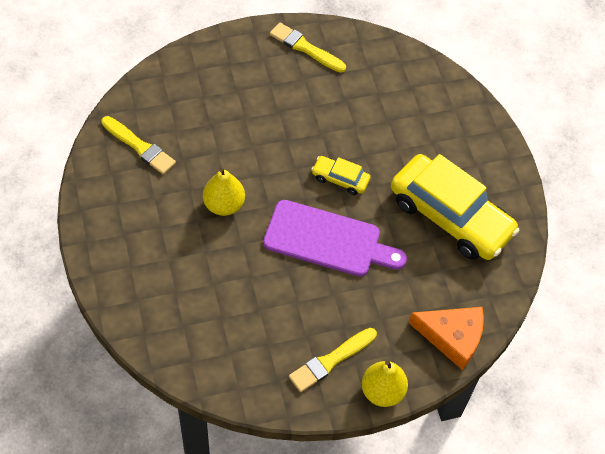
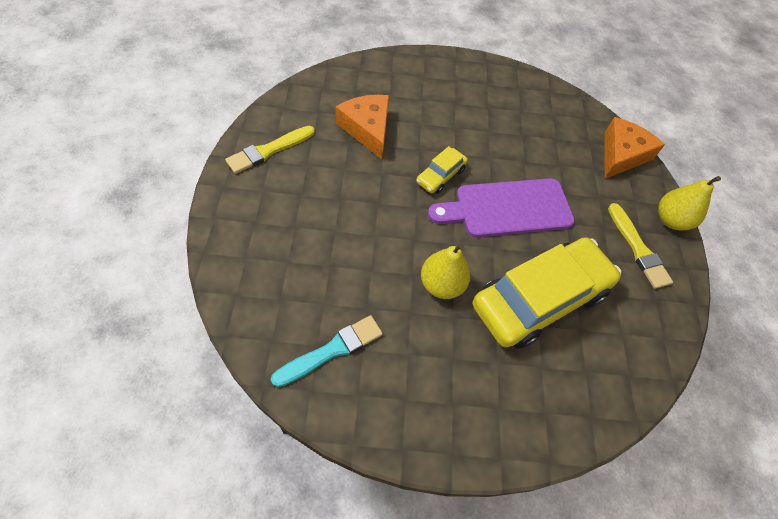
camera: 75 degrees left, 0 degrees up
yellow brush [101,116,176,174] -> turquoise brush [271,315,383,387]
purple cutting board [263,200,407,277] -> purple cutting board turned 135 degrees counterclockwise [428,178,575,237]
yellow car [391,154,520,260] -> yellow car moved to [473,237,621,349]
none -> orange cheese [335,95,389,159]

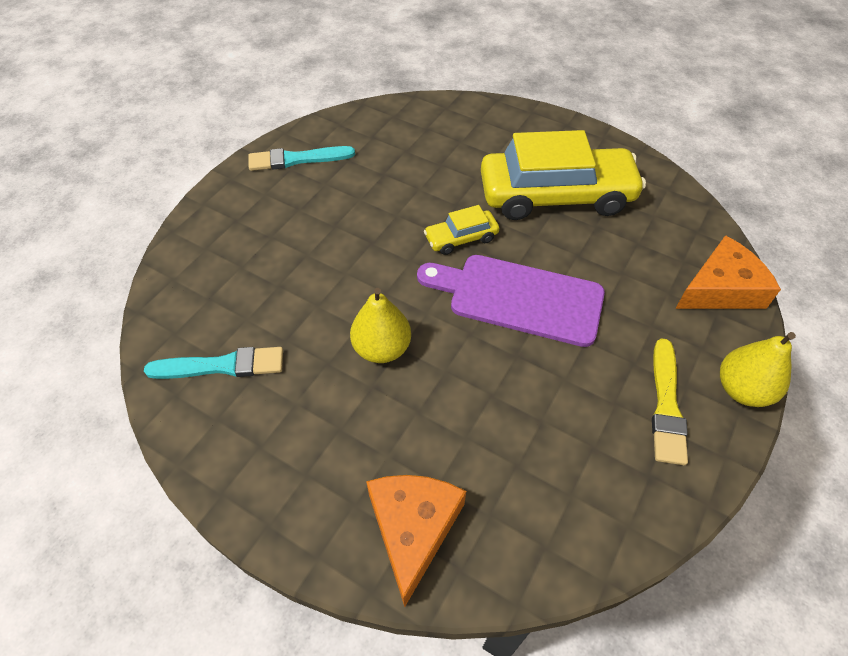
camera: 35 degrees right, 5 degrees down
yellow brush [225,126,315,174] -> turquoise brush [248,146,355,171]
orange cheese [335,95,389,159] -> orange cheese moved to [366,475,466,607]
yellow car [473,237,621,349] -> yellow car moved to [481,130,646,220]

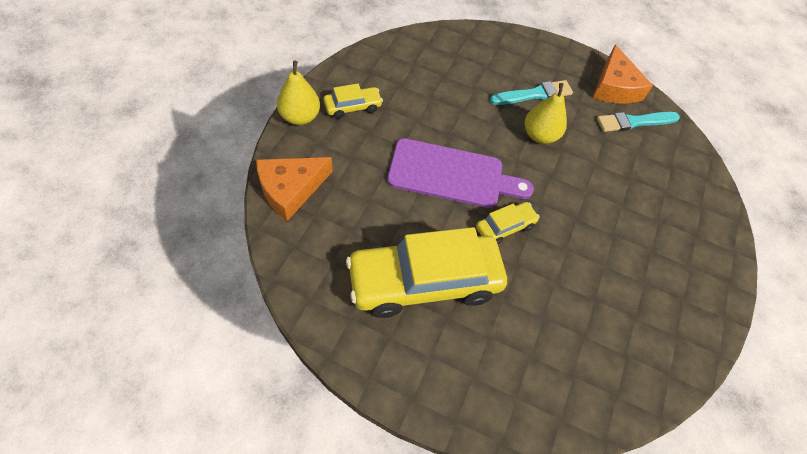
camera: 165 degrees right, 5 degrees up
turquoise brush [248,146,355,171] -> turquoise brush moved to [490,80,573,105]
orange cheese [366,475,466,607] -> orange cheese moved to [593,45,653,104]
yellow brush [652,338,688,465] -> yellow car [324,84,383,119]

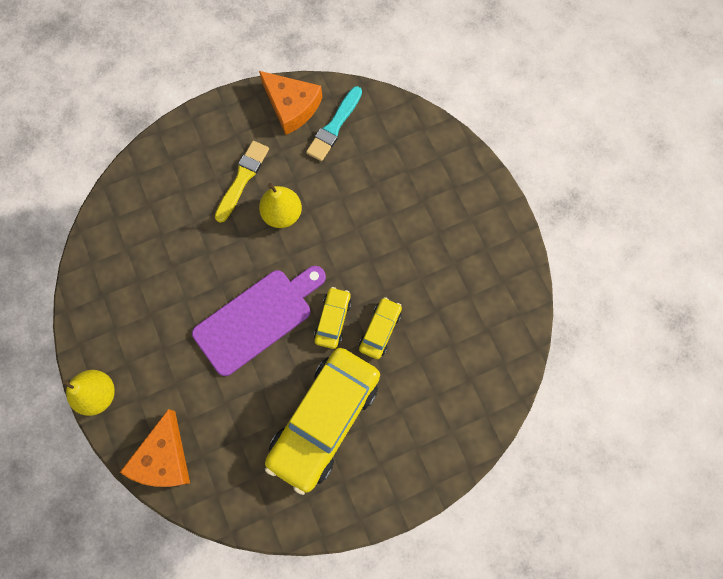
camera: 40 degrees left, 15 degrees up
yellow car [324,84,383,119] -> yellow car moved to [359,297,402,359]
turquoise brush [490,80,573,105] -> yellow brush [215,141,269,223]

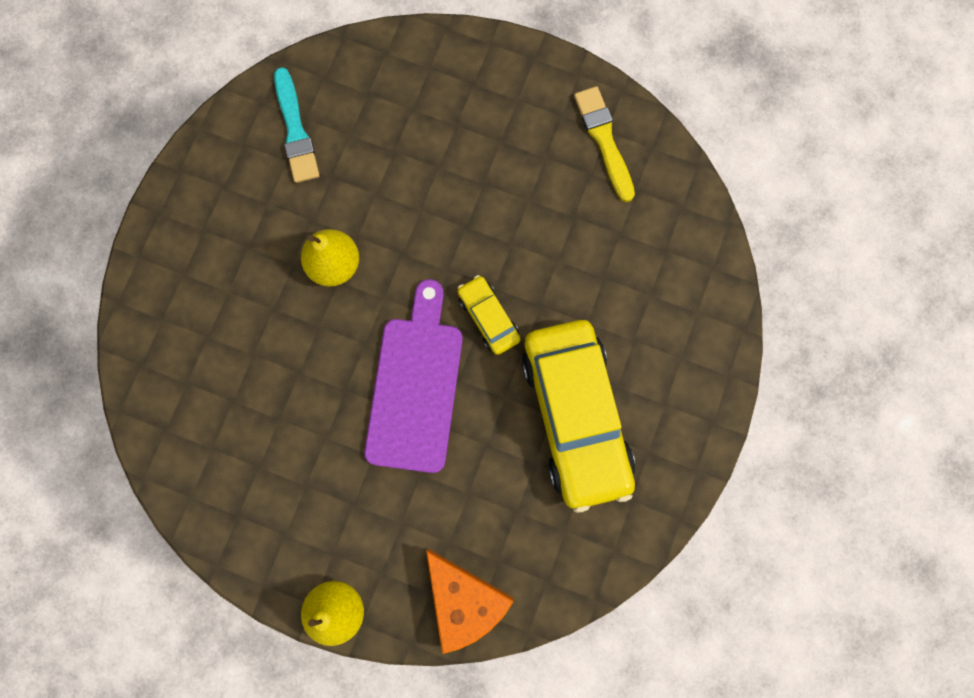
camera: 45 degrees left, 5 degrees up
yellow brush [215,141,269,223] -> yellow brush moved to [574,86,635,202]
orange cheese [259,71,322,135] -> none
yellow car [359,297,402,359] -> none

